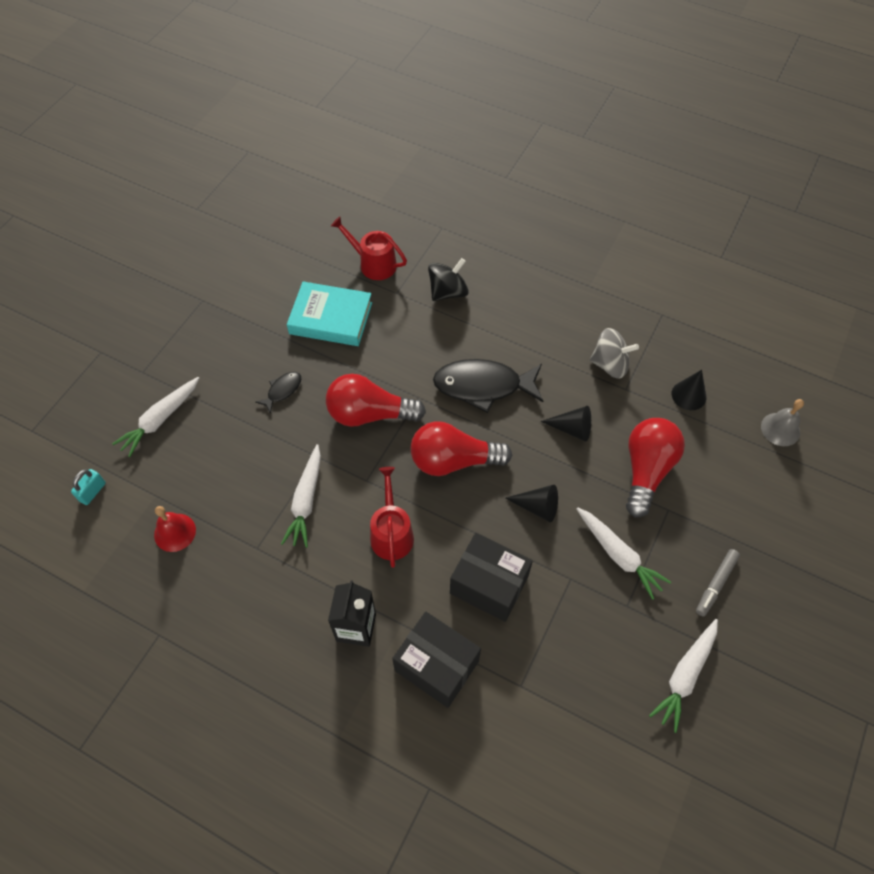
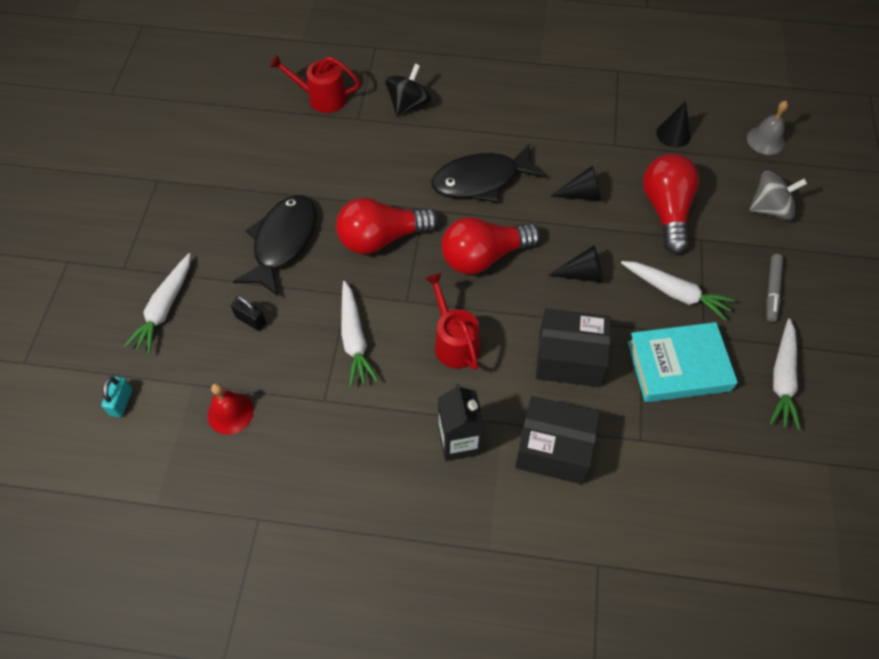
camera: 20 degrees left, 0 degrees up
black fish [256,372,301,414] -> black fish [233,195,317,296], size x2.11
turquoise book [287,281,372,346] -> turquoise book moved to [628,322,738,402]
grey spinning top [590,328,639,378] -> grey spinning top moved to [749,171,807,220]
none -> black padlock [231,296,266,331]

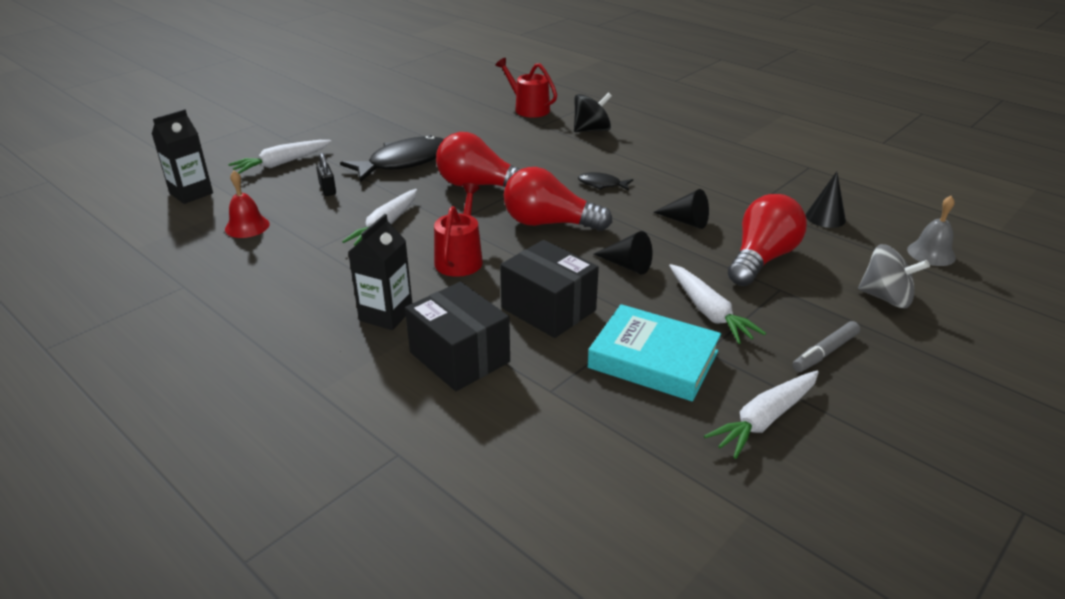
camera: 35 degrees right, 25 degrees down
turquoise padlock [101,376,132,418] -> black carton [152,109,213,204]
black fish [431,144,546,202] -> black fish [578,172,633,190], size x0.47

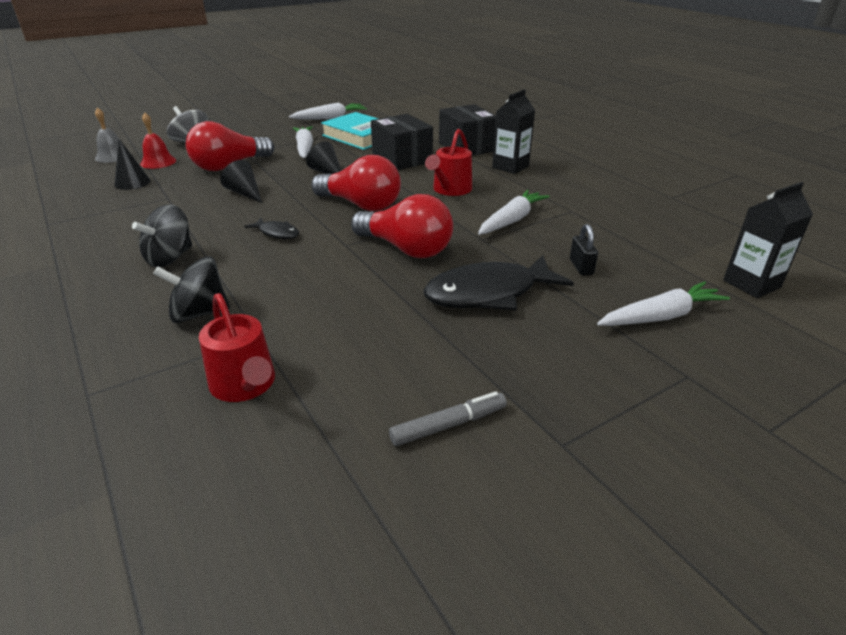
camera: 165 degrees left, 0 degrees up
red bell [225,171,269,238] -> red bell moved to [140,112,176,169]
grey marker [792,321,860,372] -> grey marker moved to [389,392,507,446]
none -> black spinning top [132,204,192,267]

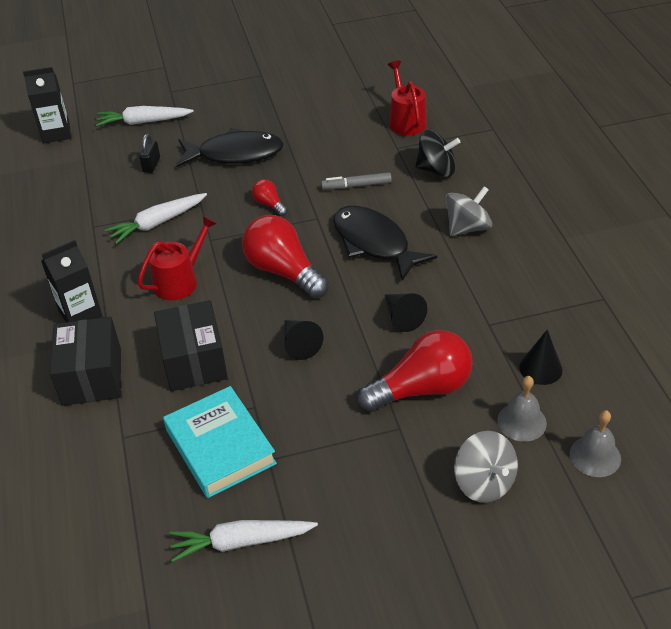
camera: 160 degrees left, 10 degrees up
black spinning top [132,204,192,267] -> grey spinning top [446,186,492,236]
red bell [140,112,176,169] -> grey bell [497,376,547,442]
black fish [244,218,299,239] -> black fish [333,206,437,281], size x2.11
white carrot [293,126,313,158] -> none
red light bulb [351,194,453,258] -> red light bulb [252,179,288,216], size x0.47
grey marker [389,392,507,446] -> grey marker moved to [321,172,392,190]

